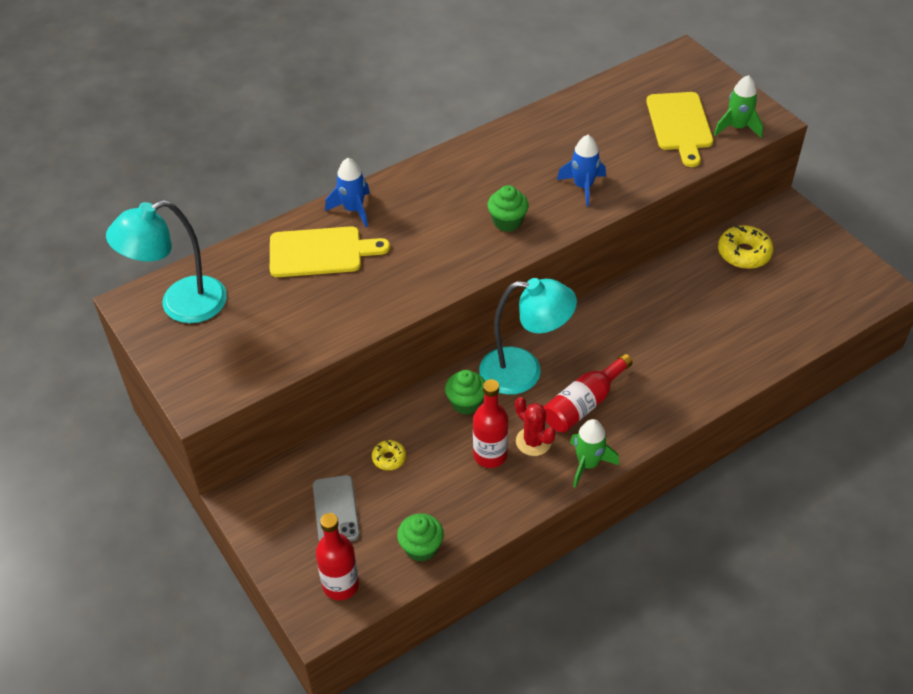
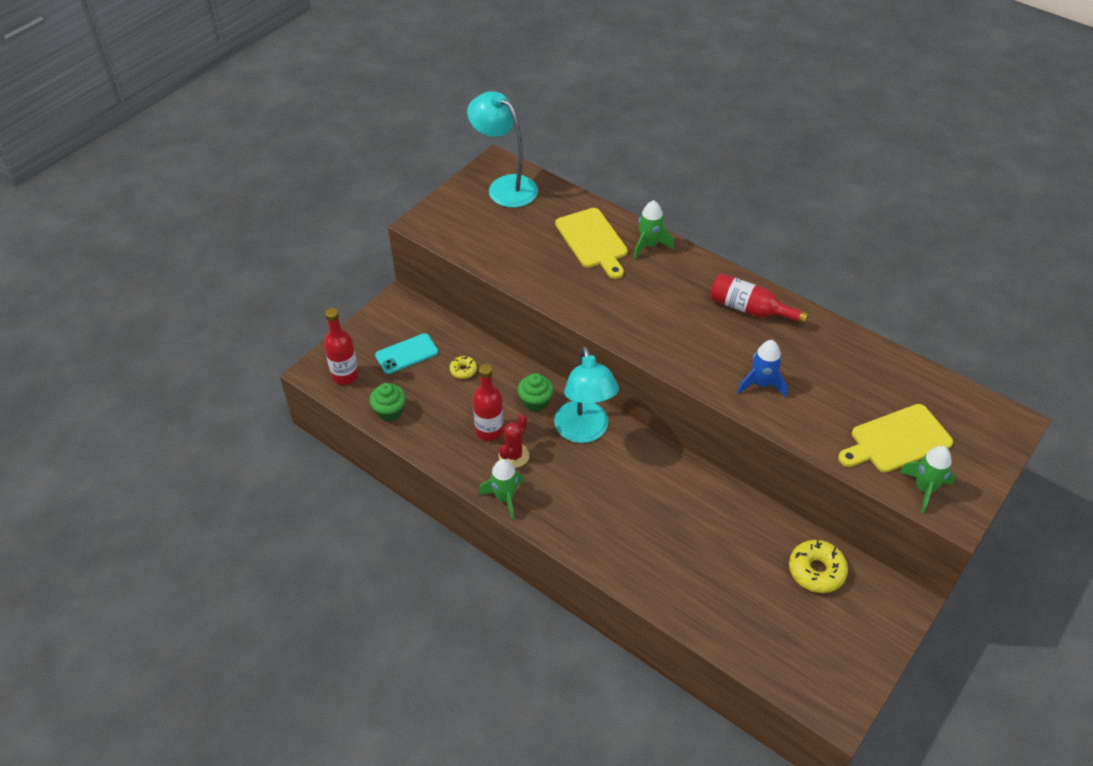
camera: 70 degrees right, 0 degrees up
grey phone [313,475,360,541] -> turquoise phone [375,333,438,374]
blue rocket [325,158,370,227] -> green rocket [634,200,674,259]
green cupcake [487,185,529,232] -> none
red bottle [544,354,633,433] -> red bottle moved to [710,273,809,325]

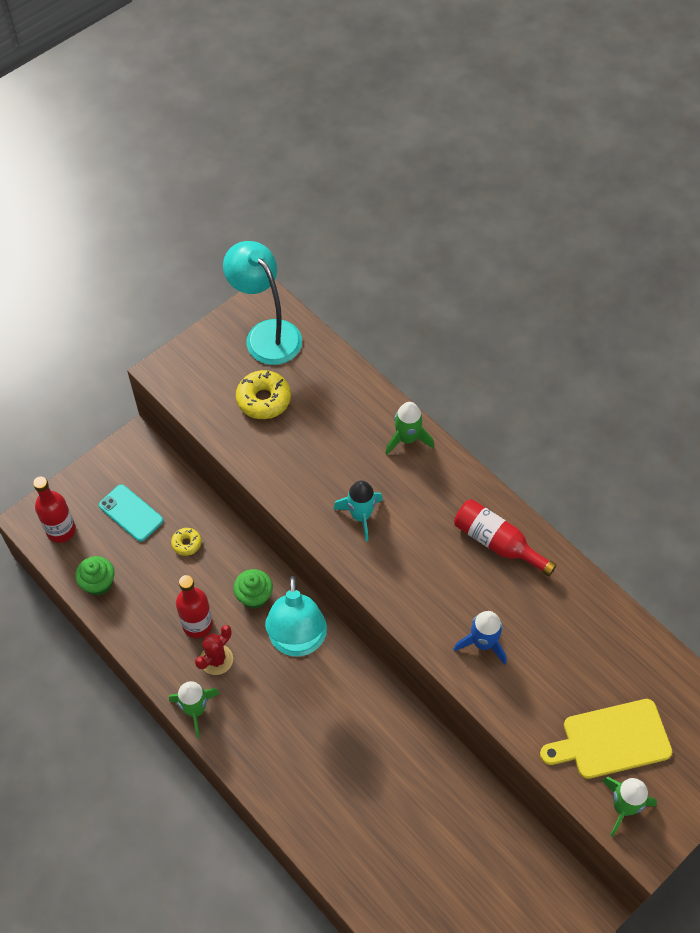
camera: 10 degrees right, 10 degrees up
turquoise phone [375,333,438,374] -> turquoise phone turned 60 degrees clockwise [99,484,163,542]
yellow cutting board [555,208,628,279] -> none
yellow donut [789,540,848,593] -> yellow donut moved to [236,370,291,419]
none -> turquoise rocket [333,480,383,542]

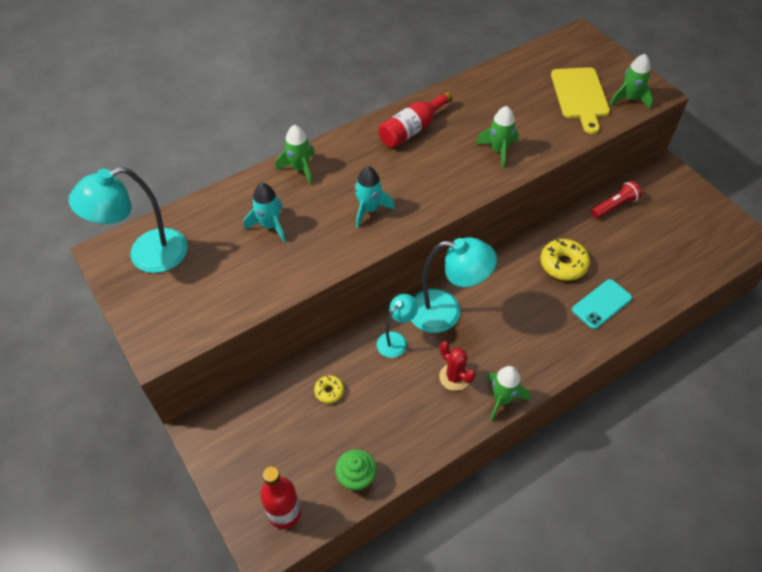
camera: 80 degrees left, 5 degrees down
turquoise phone [99,484,163,542] -> turquoise phone moved to [572,279,632,329]
red bottle [176,575,213,638] -> none
green cupcake [233,569,273,609] -> turquoise lamp [377,294,418,358]
yellow donut [236,370,291,419] -> yellow donut moved to [540,239,590,281]
blue rocket [454,611,506,665] -> green rocket [476,106,519,169]
none -> turquoise rocket [244,183,286,243]
none -> red flashlight [591,181,642,218]

